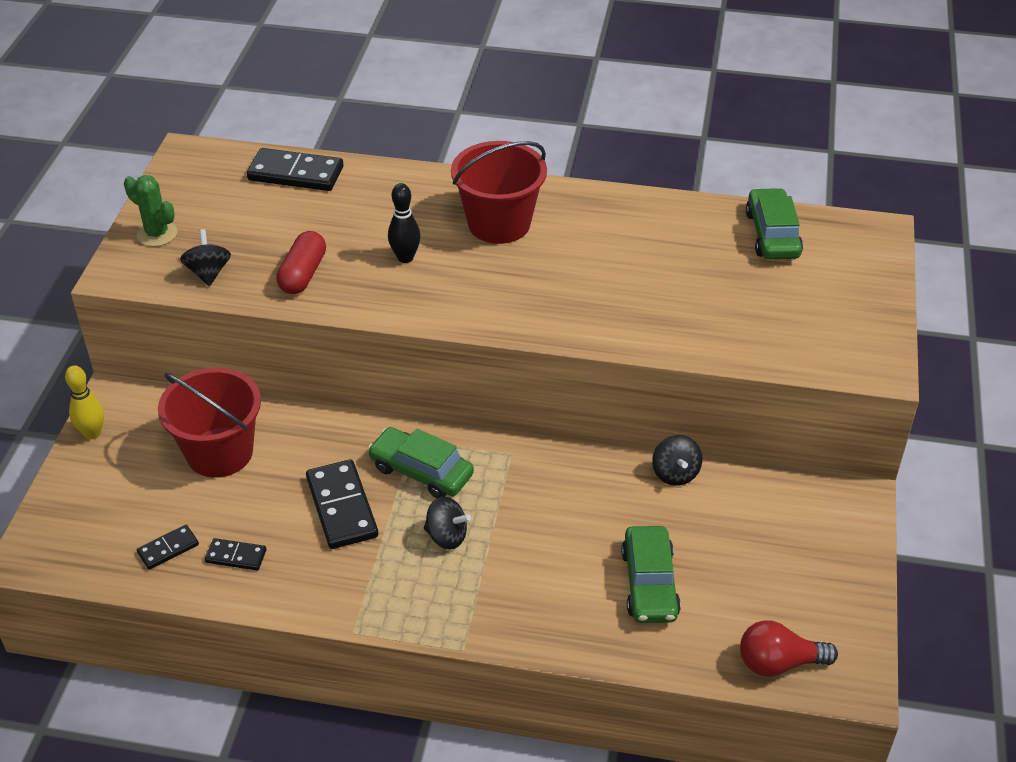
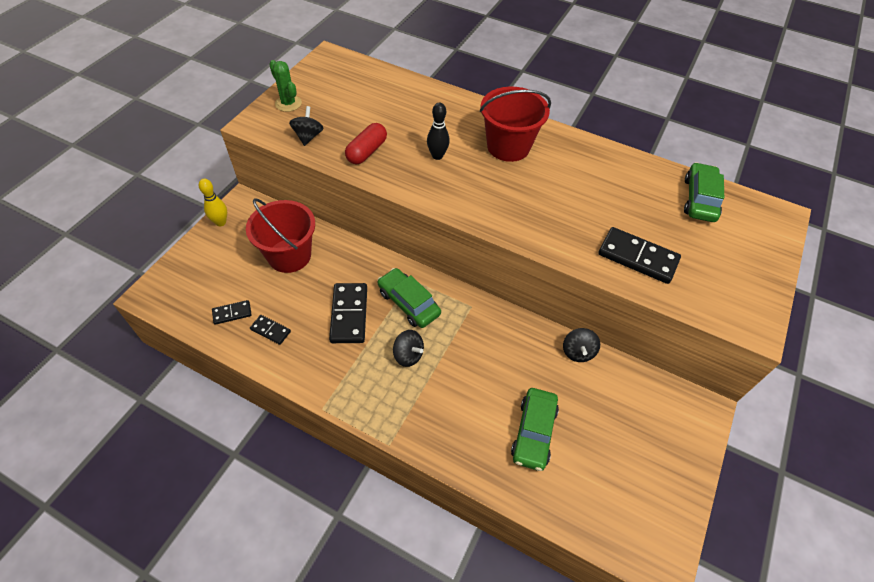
camera: 15 degrees right, 10 degrees up
black domino [247,148,343,191] -> black domino moved to [598,227,681,284]
red light bulb [740,620,838,677] -> none

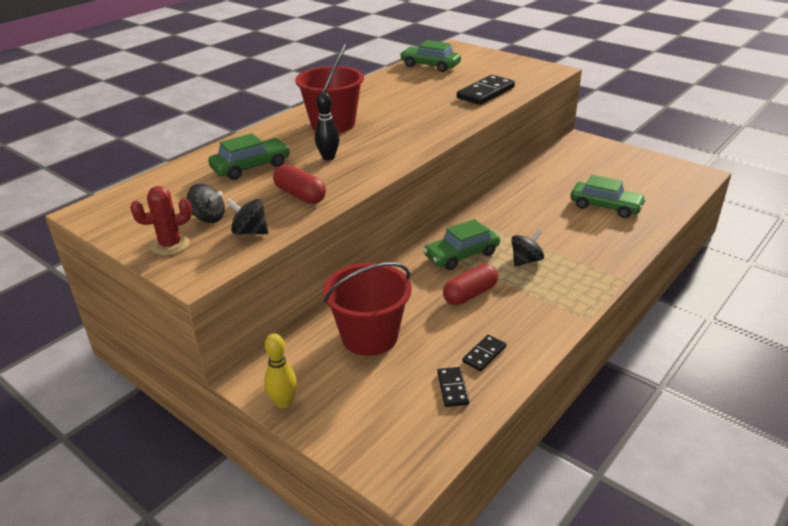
camera: 75 degrees left, 20 degrees down
green cactus [269,60,302,112] -> red cactus [130,186,192,256]
black domino [329,283,367,343] -> red capsule [443,264,498,305]
black spinning top [563,328,600,362] -> black spinning top moved to [187,184,225,223]
none -> green car [208,133,290,180]

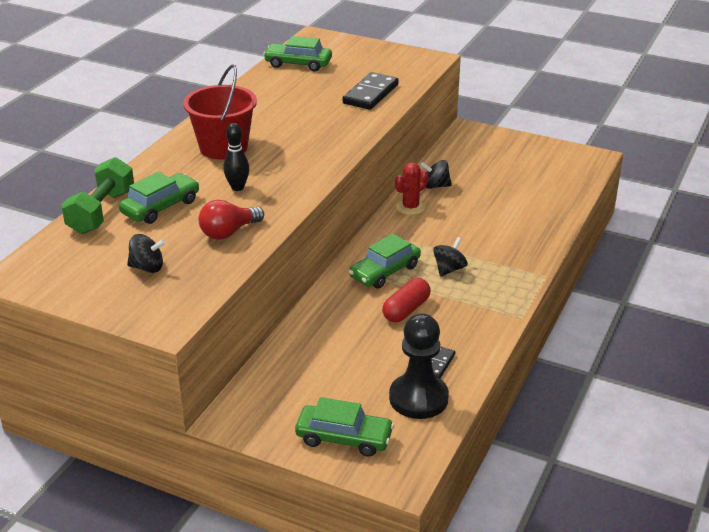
camera: 15 degrees left, 0 degrees up
red cactus [130,186,192,256] -> red cactus moved to [395,162,429,215]
black spinning top [226,199,268,235] -> black spinning top moved to [421,160,452,189]
yellow bowling pin [264,333,297,408] -> none
red capsule [273,164,326,204] -> red light bulb [199,200,264,240]
red bucket [323,262,411,356] -> none
black domino [437,367,469,407] -> black pawn [389,314,449,419]
green car [570,175,646,218] -> green car moved to [295,397,394,457]
none -> green dumbbell [61,157,134,234]

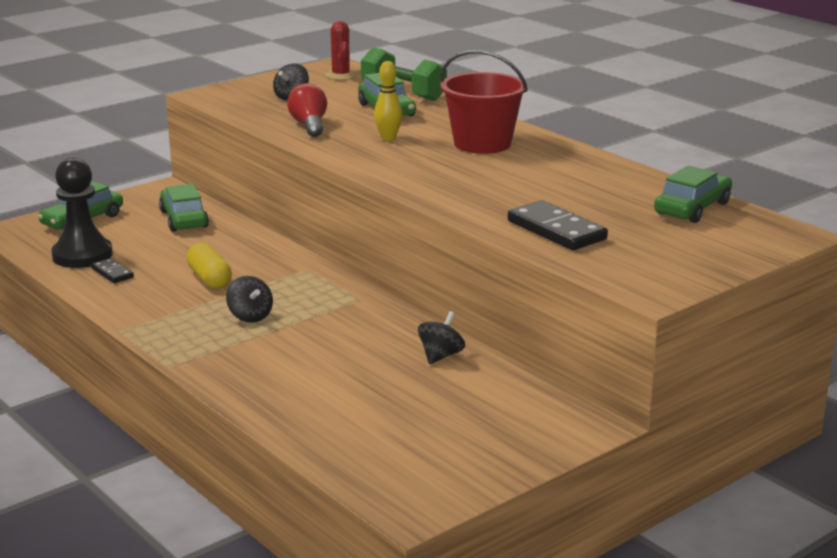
camera: 115 degrees right, 10 degrees down
black bowling pin [224,123,249,191] -> yellow bowling pin [374,61,403,141]
green car [349,234,421,289] -> green car moved to [159,184,209,232]
red capsule [382,278,431,322] -> yellow capsule [186,243,232,289]
red cactus [395,162,429,215] -> red cactus moved to [325,21,357,80]

